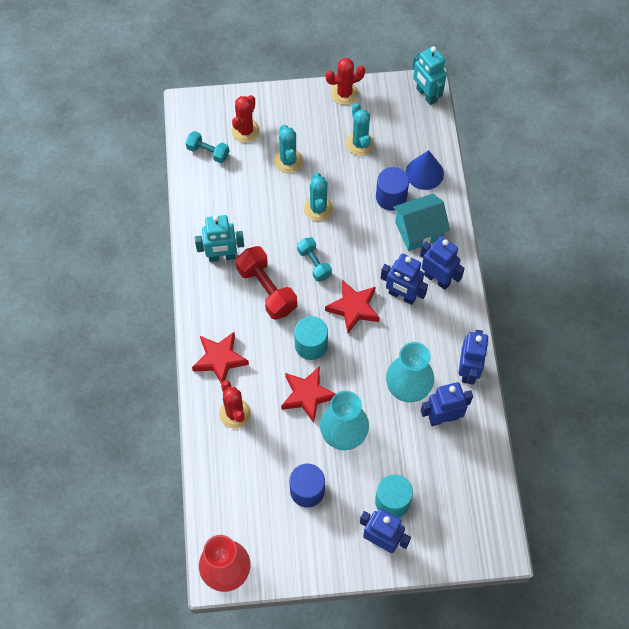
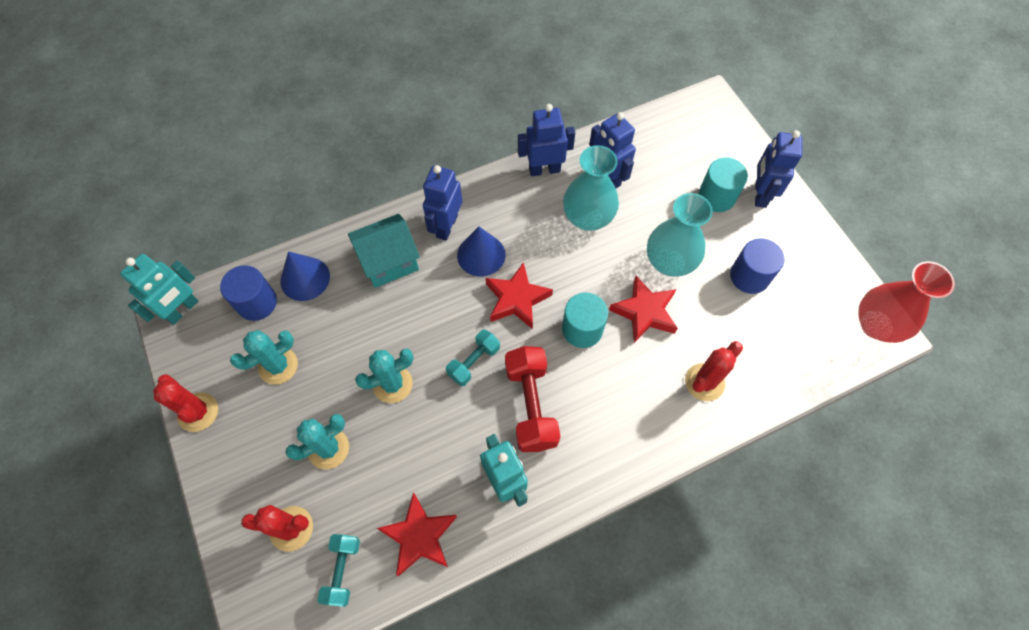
camera: 110 degrees left, 0 degrees up
red star [192,332,249,383] -> red star moved to [377,493,457,576]
red dumbbell [236,246,297,320] -> red dumbbell turned 45 degrees counterclockwise [505,346,561,452]
blue cylinder [376,167,409,210] -> blue cylinder moved to [220,265,277,321]
blue robot [381,254,428,305] -> blue cone [457,226,505,276]
turquoise house [393,194,450,251] -> turquoise house turned 75 degrees counterclockwise [348,214,420,288]

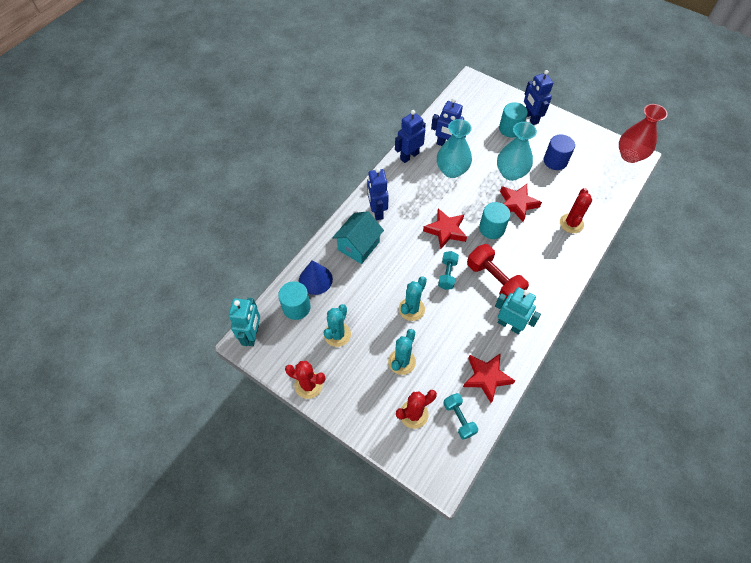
camera: 30 degrees left, 5 degrees down
blue cylinder [220,265,277,321] -> turquoise cylinder [278,281,311,320]
blue cone [457,226,505,276] -> none

